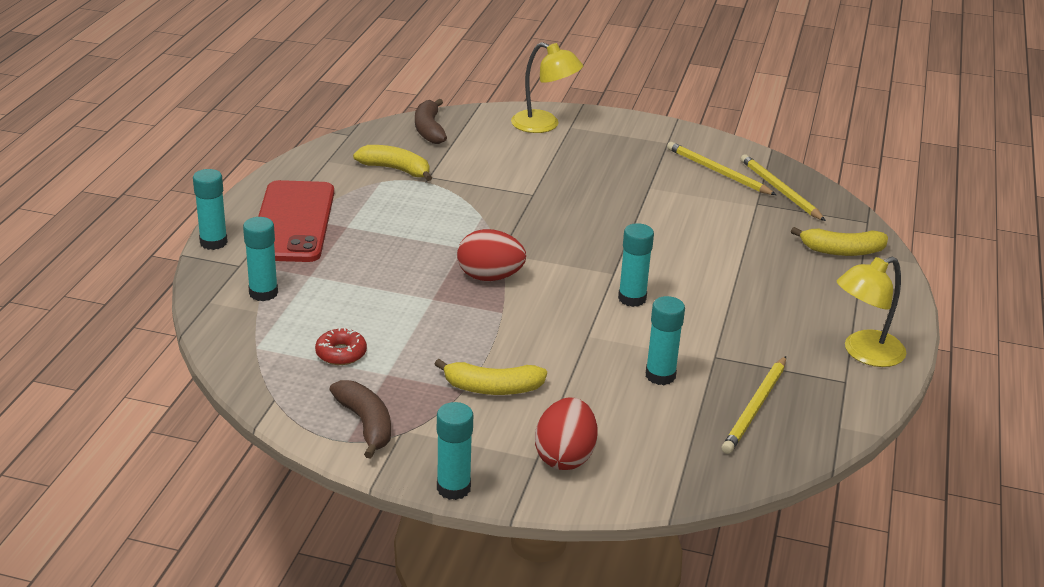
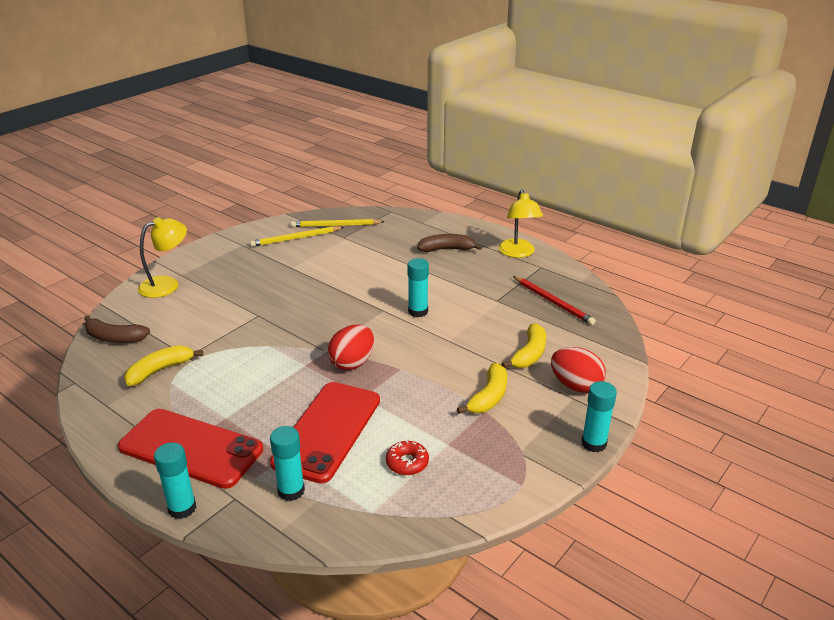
camera: 65 degrees left, 0 degrees up
brown banana [329,380,391,459] -> brown banana moved to [417,234,482,252]
turquoise glue stick [646,296,685,385] -> none
yellow pencil [722,356,786,454] -> red pencil [513,276,596,325]
yellow banana [791,227,888,256] -> yellow banana moved to [502,323,546,368]
none -> red phone [270,382,380,484]

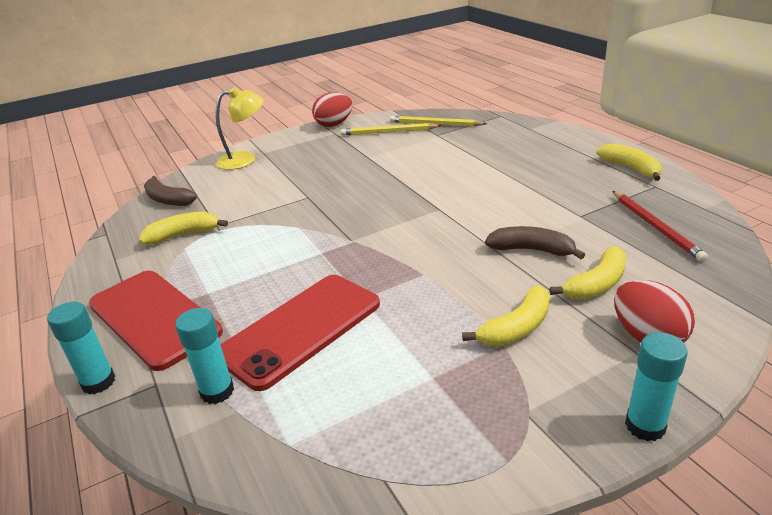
camera: 25 degrees right, 0 degrees up
red egg [328,324,374,370] -> red egg moved to [312,92,352,127]
red donut [386,440,429,475] -> none
turquoise glue stick [408,258,429,317] -> none
brown banana [417,234,482,252] -> brown banana moved to [485,226,585,259]
yellow lamp [498,190,543,258] -> yellow banana [596,143,662,181]

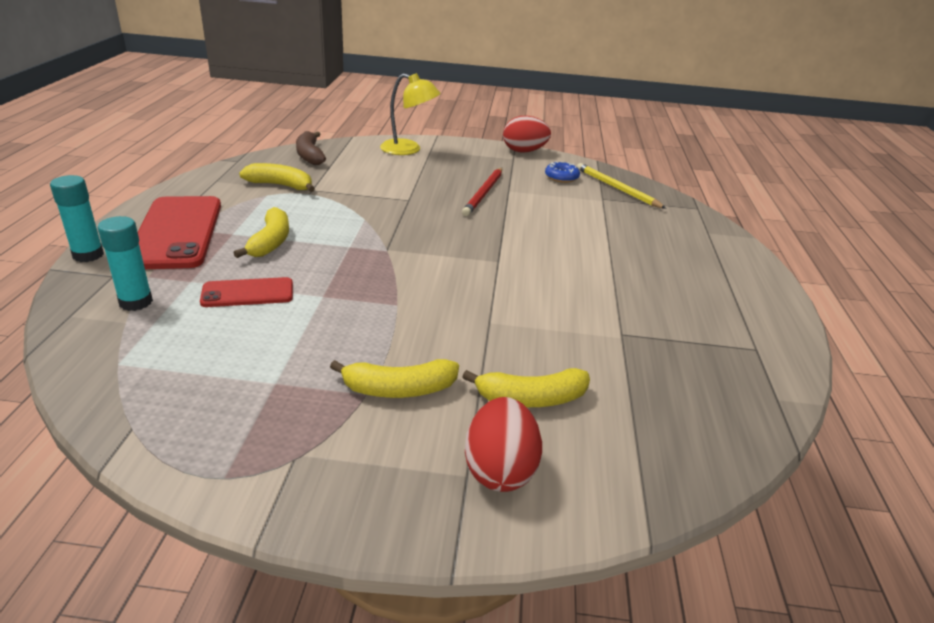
camera: 30 degrees right, 0 degrees up
red phone [220,275,380,391] -> red phone [200,277,293,307], size x0.53
yellow pencil [341,123,441,136] -> blue donut [545,161,580,183]
brown banana [485,226,585,259] -> none
yellow banana [596,143,662,181] -> yellow banana moved to [234,207,289,258]
red pencil [612,191,708,262] -> red pencil moved to [462,168,502,216]
turquoise glue stick [625,332,688,441] -> none

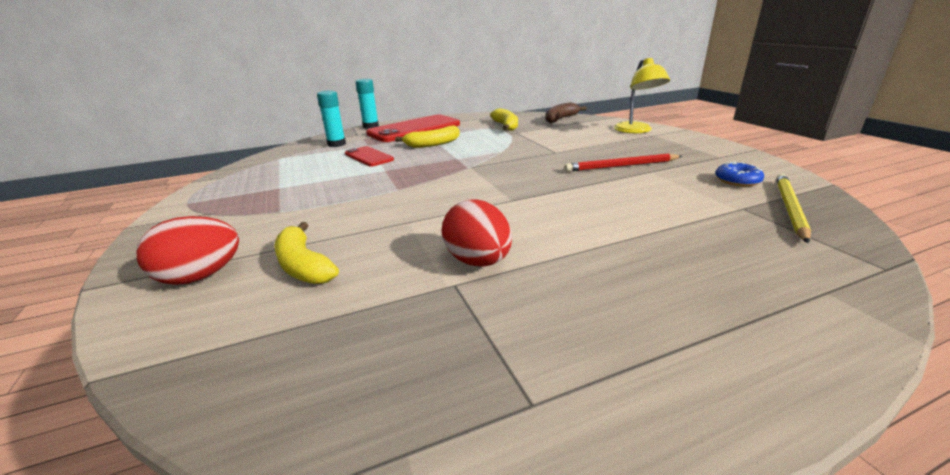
camera: 65 degrees right, 5 degrees down
yellow banana [330,359,459,398] -> none
red egg [503,116,551,153] -> red egg moved to [441,199,512,267]

